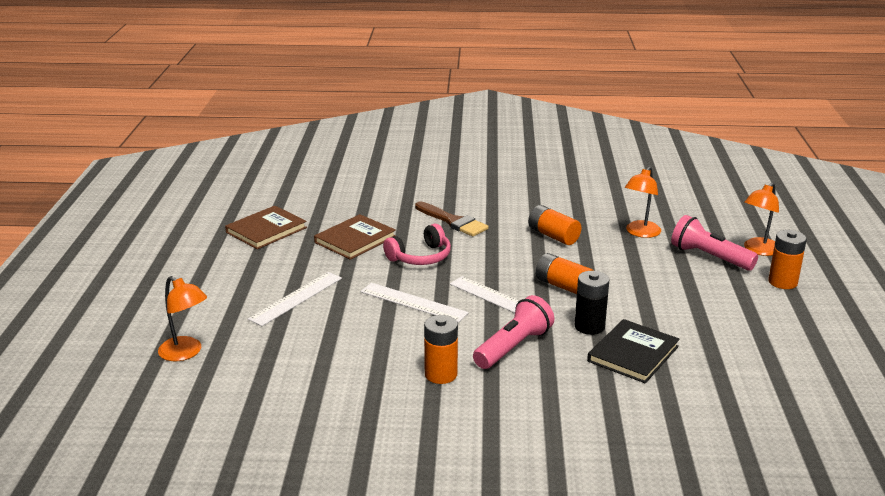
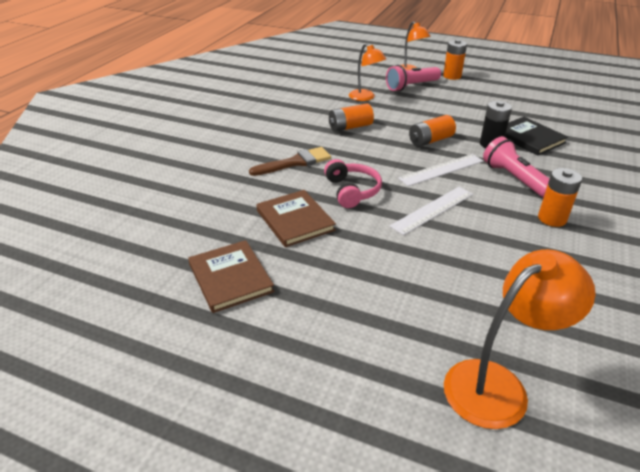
camera: 70 degrees left, 10 degrees up
orange lamp [158,276,207,361] -> orange lamp [444,249,595,429], size x1.54
white ruler [248,272,342,326] -> none

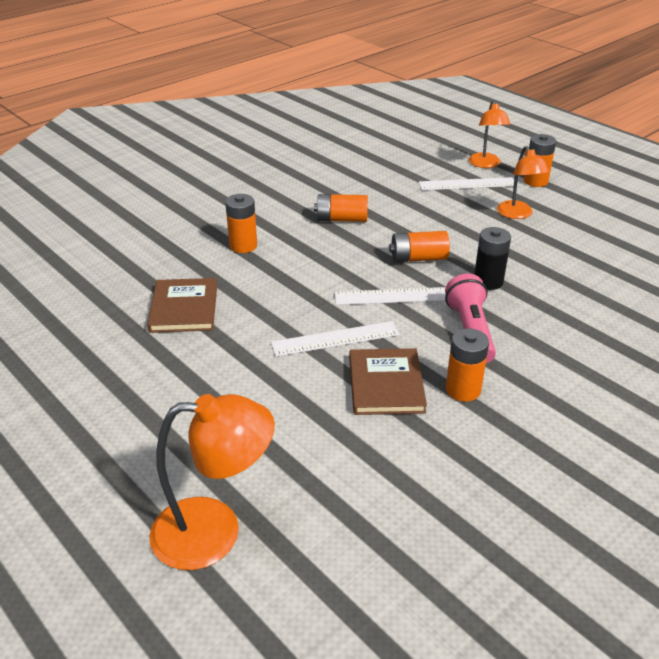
camera: 25 degrees right, 0 degrees up
brown book [188,240,274,313] -> brown book moved to [349,348,427,415]
brown brush [249,147,331,176] -> orange battery [225,194,257,253]
pink headphones [324,159,382,208] -> none
orange lamp [349,44,386,101] -> orange lamp moved to [497,146,549,219]
pink flashlight [386,65,441,91] -> white ruler [419,177,514,190]
black book [505,117,568,156] -> none

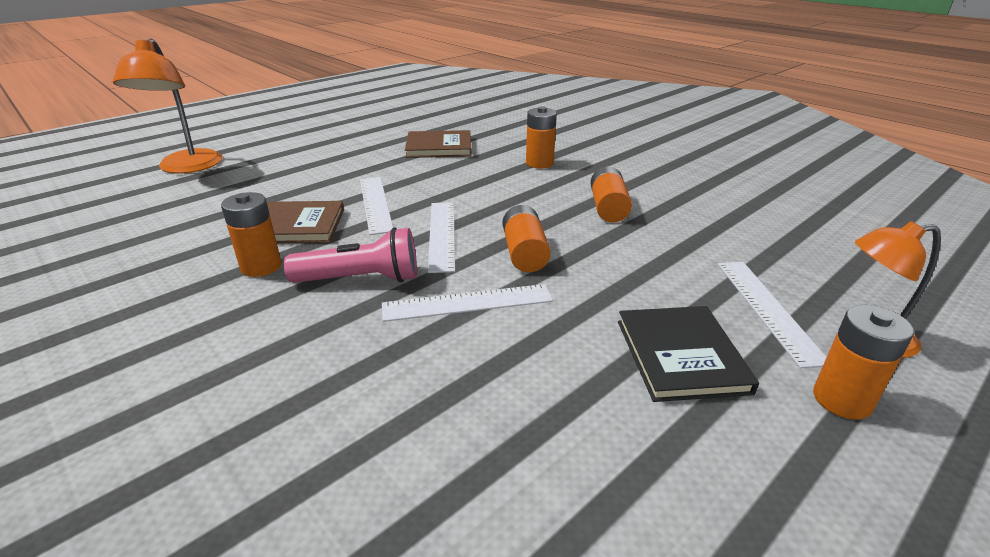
camera: 90 degrees right, 5 degrees down
black battery [474,227,511,290] -> white ruler [382,284,553,322]
orange lamp [497,146,549,219] -> black book [618,306,759,402]

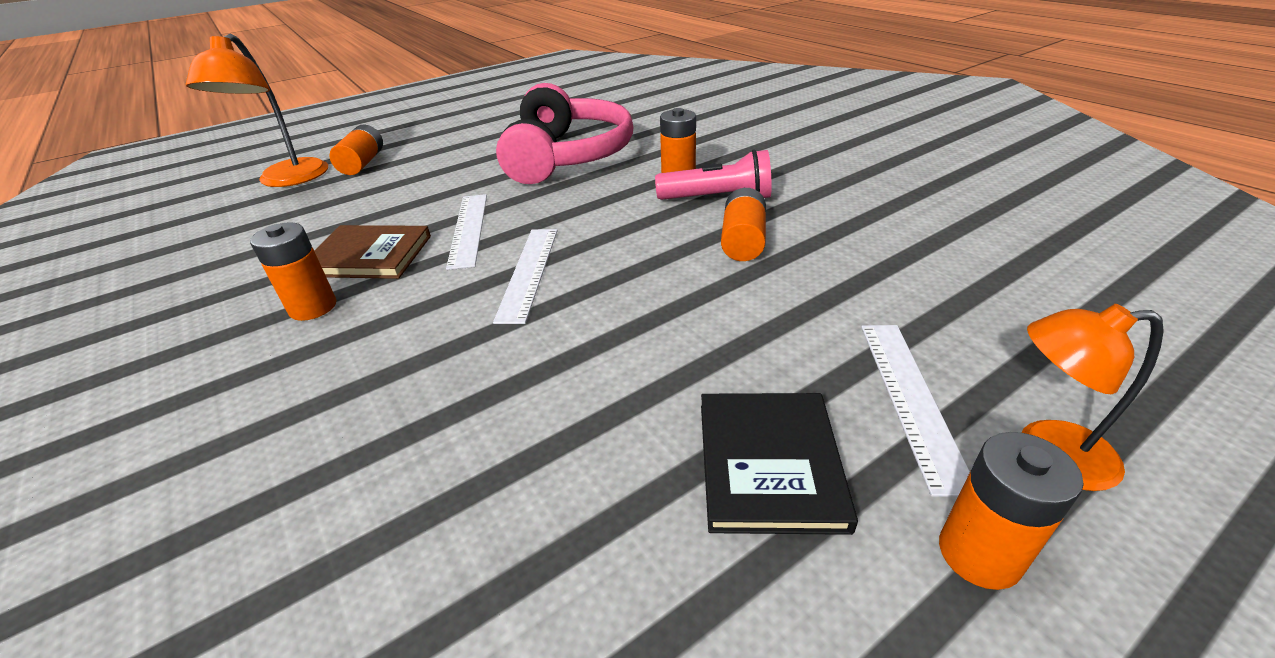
camera: 10 degrees right, 5 degrees up
pink flashlight [284,227,417,283] -> pink flashlight moved to [655,149,772,200]
white ruler [382,284,553,322] -> none
brown book [405,130,472,158] -> pink headphones [496,83,633,184]
orange battery [503,205,551,272] -> orange battery moved to [329,125,383,175]

